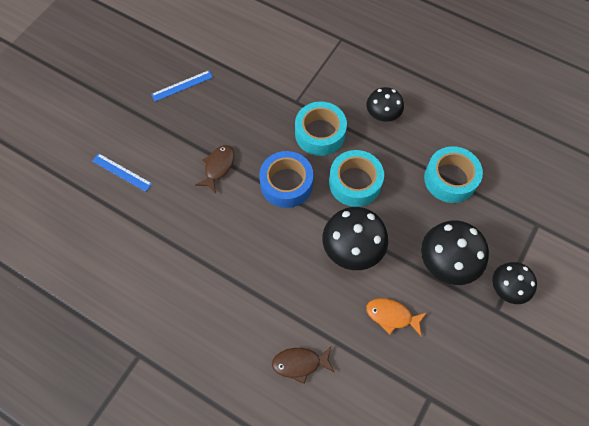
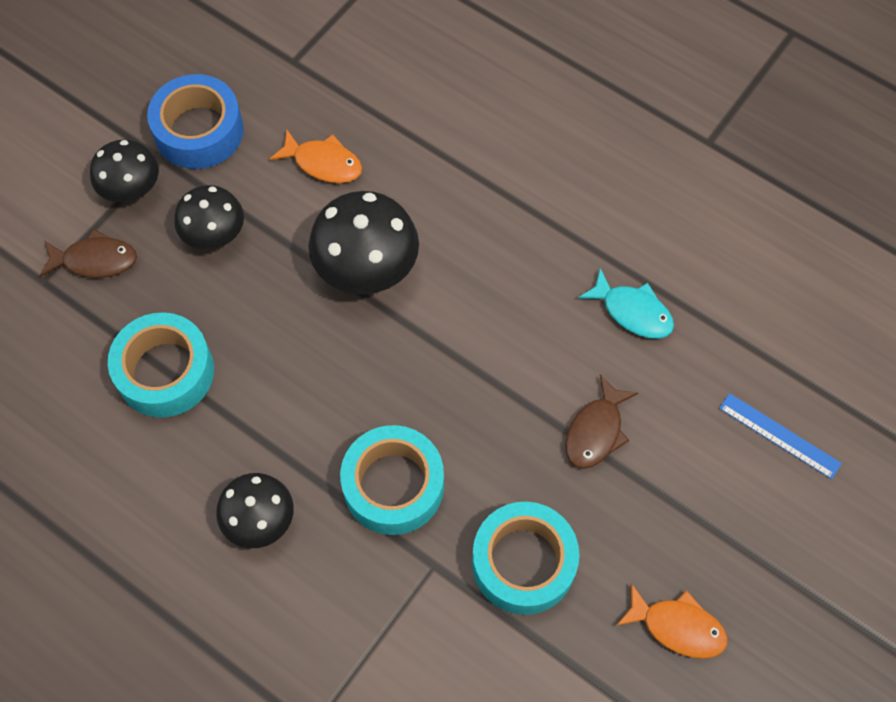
camera: 175 degrees left, 0 degrees up
blue ruler [151,70,213,102] -> orange fish [616,583,728,659]
blue tape [259,151,313,208] -> blue tape moved to [147,74,244,169]
brown fish [272,347,334,384] -> brown fish moved to [39,229,137,278]
turquoise tape [329,150,384,207] -> turquoise tape moved to [472,502,579,615]
black mushroom [421,220,489,285] -> black mushroom [174,185,244,250], size x0.64
none -> turquoise fish [578,268,674,339]

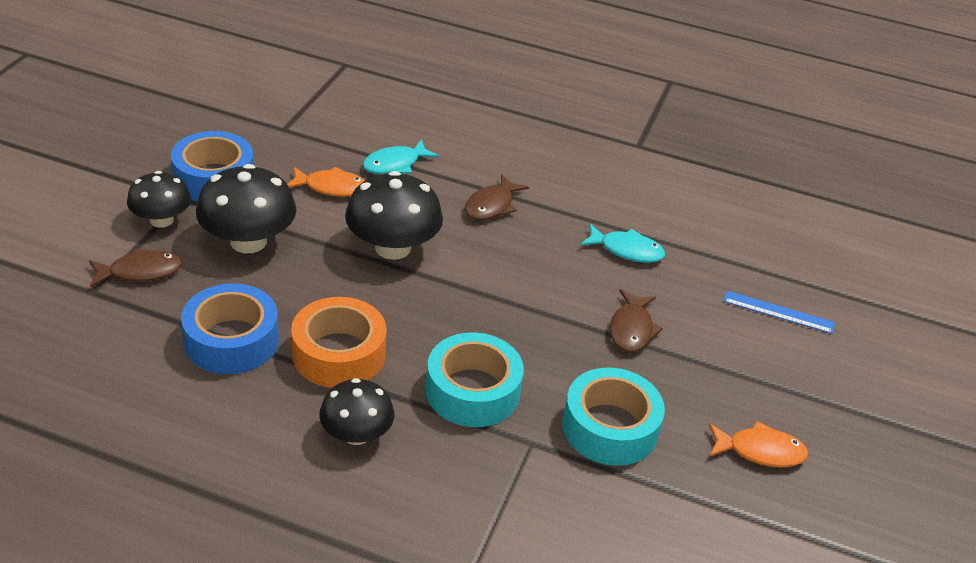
camera: 20 degrees left, 25 degrees down
turquoise tape [108,312,214,418] -> blue tape [181,283,279,374]
black mushroom [174,185,244,250] -> black mushroom [196,164,296,253], size x1.55
none -> orange tape [291,297,387,388]
none -> turquoise fish [362,140,439,174]
none -> brown fish [465,174,529,220]

